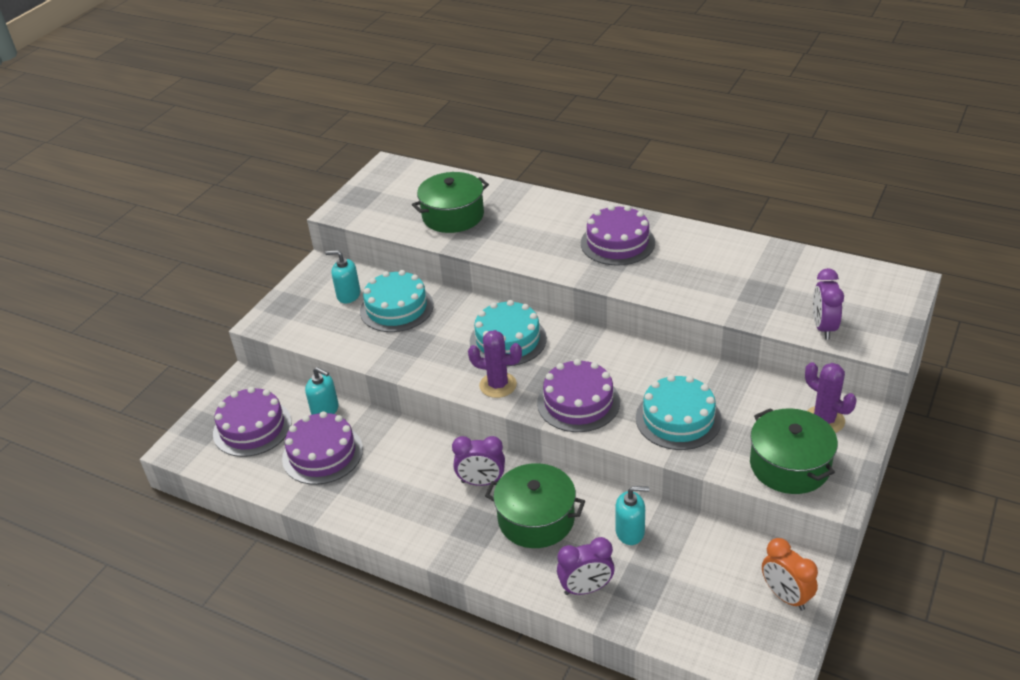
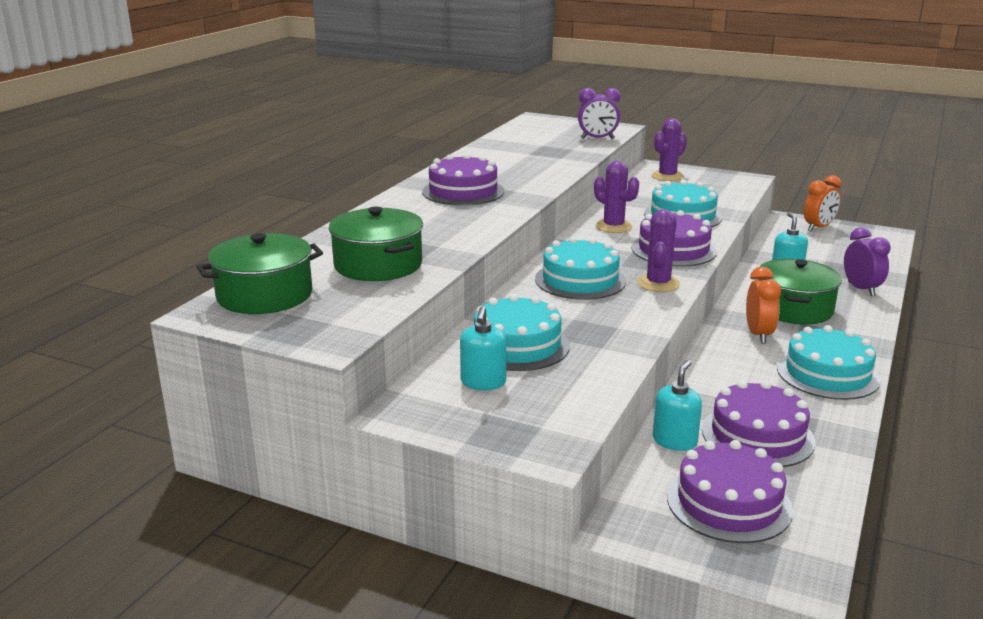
camera: 95 degrees left, 15 degrees down
purple clock [452,436,505,486] -> orange clock [746,267,781,344]
green pot [750,408,838,494] -> green pot moved to [197,233,323,314]
none -> purple cactus [594,161,639,233]
none -> turquoise cake [777,325,880,400]

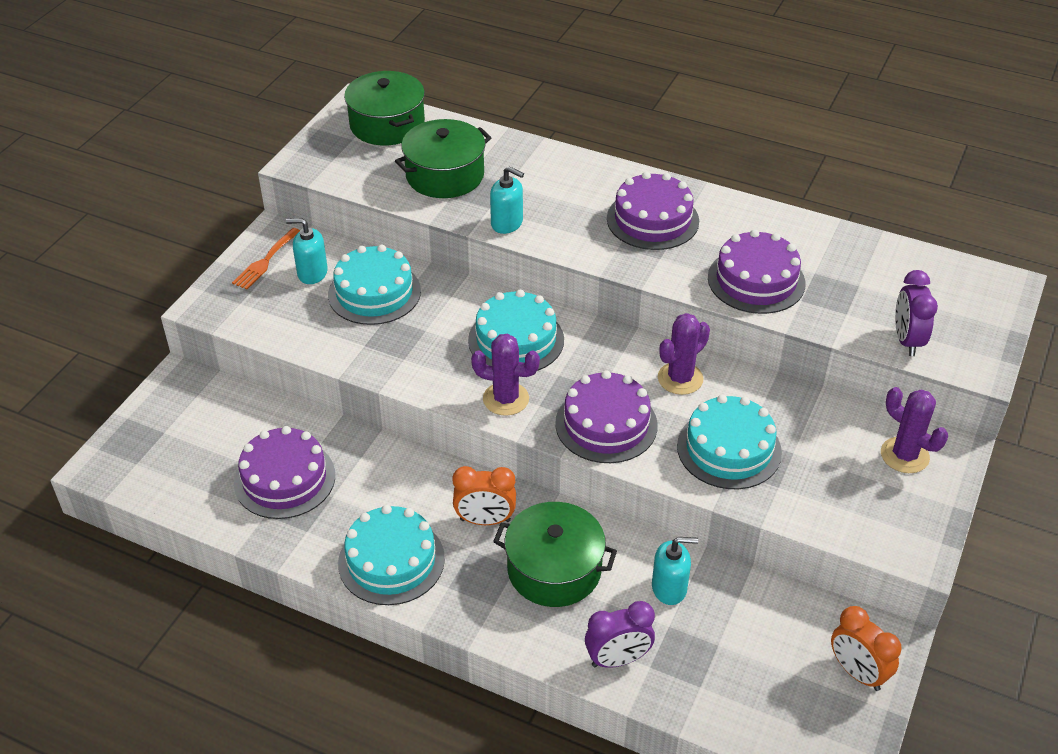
camera: 90 degrees right, 20 degrees up
turquoise soap dispenser [653,360,702,451] -> turquoise soap dispenser moved to [490,166,524,234]
purple cake [667,440,793,543] -> purple cake moved to [708,229,806,314]
none -> orange fork [232,228,300,289]

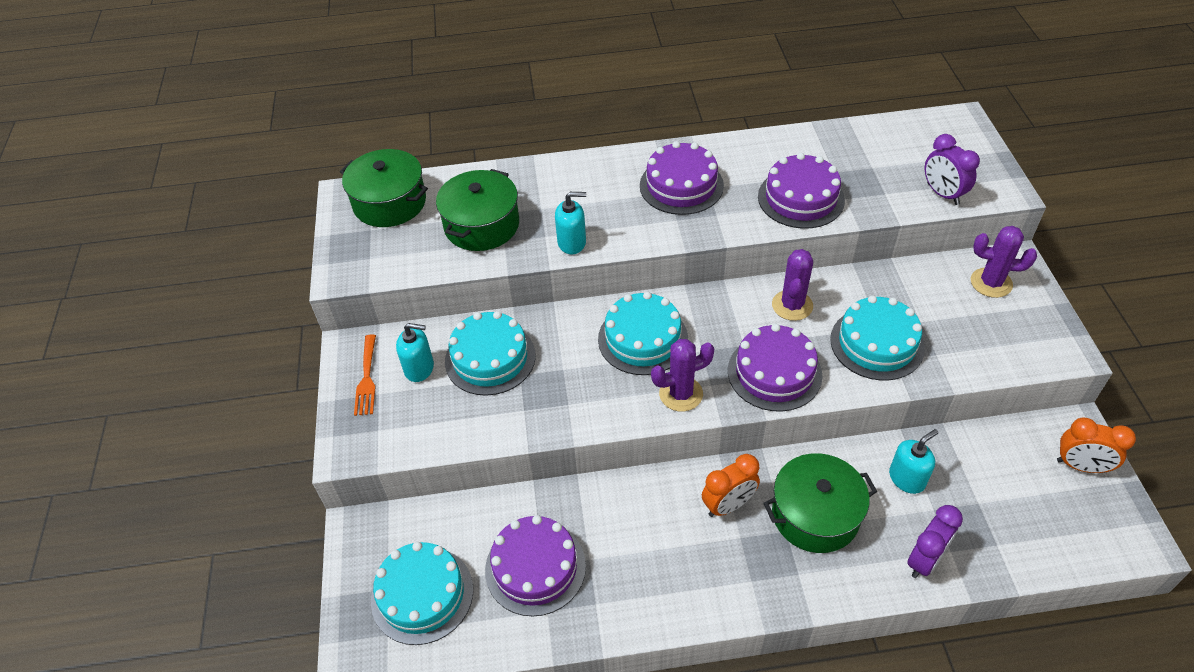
camera: 30 degrees left, 5 degrees up
turquoise soap dispenser [286,218,328,284] -> turquoise soap dispenser turned 150 degrees counterclockwise [396,323,434,382]
turquoise cake [338,505,445,605] -> turquoise cake moved to [371,542,473,645]

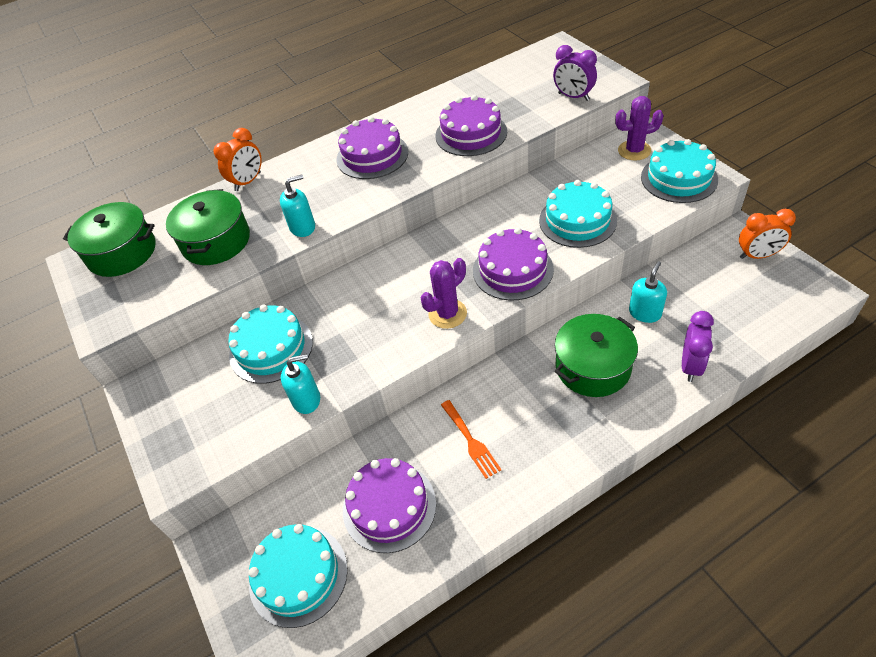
camera: 20 degrees left, 0 degrees up
orange fork [354,334,376,416] -> orange fork moved to [441,400,501,479]
turquoise soap dispenser [396,323,434,382] -> turquoise soap dispenser moved to [281,354,320,414]
turquoise cake [598,292,688,375] -> turquoise cake moved to [641,139,718,203]
orange clock [702,454,760,517] -> orange clock moved to [214,128,262,191]
purple cactus [772,249,813,321] -> none

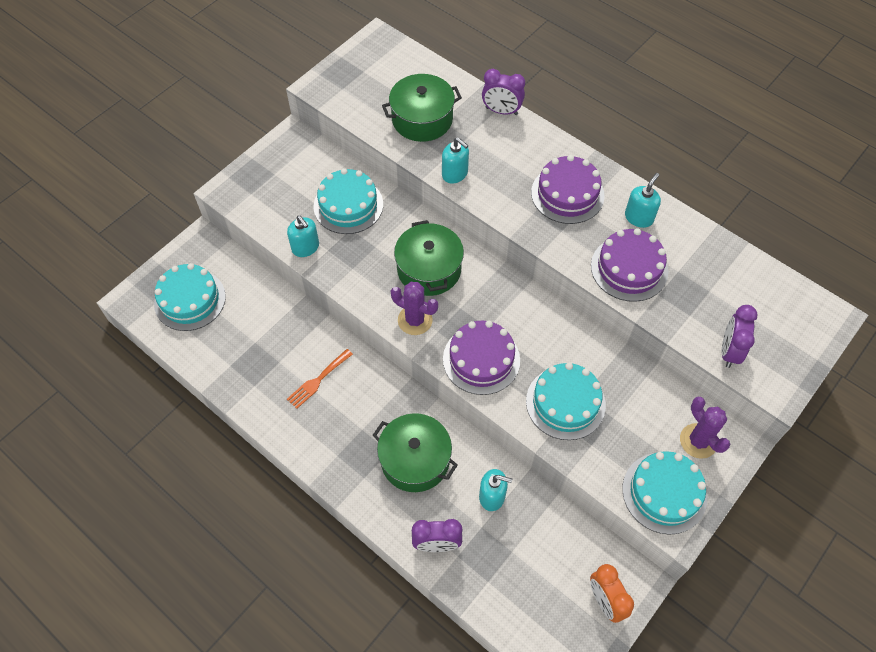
camera: 65 degrees right, 10 degrees up
green pot [63,202,156,277] -> green pot moved to [394,220,464,296]
orange clock [214,128,262,191] -> purple clock [482,69,525,115]
purple cake [343,458,436,553] -> none
none -> turquoise soap dispenser [625,173,661,228]

